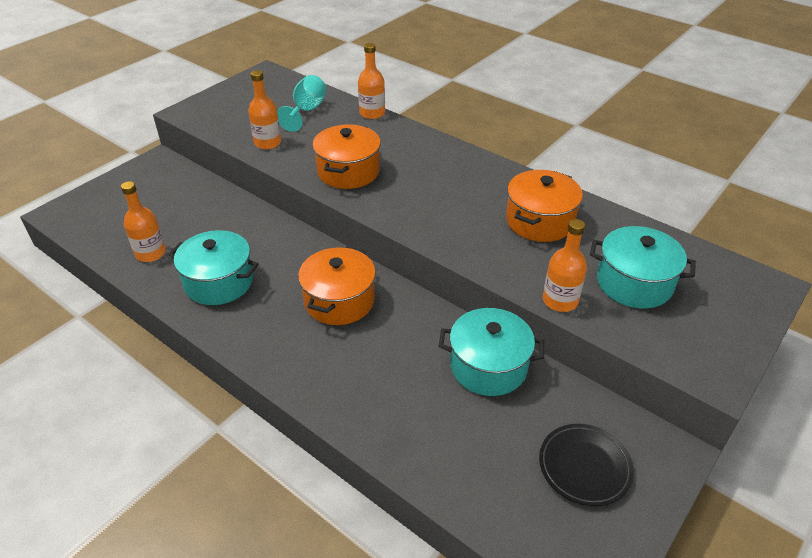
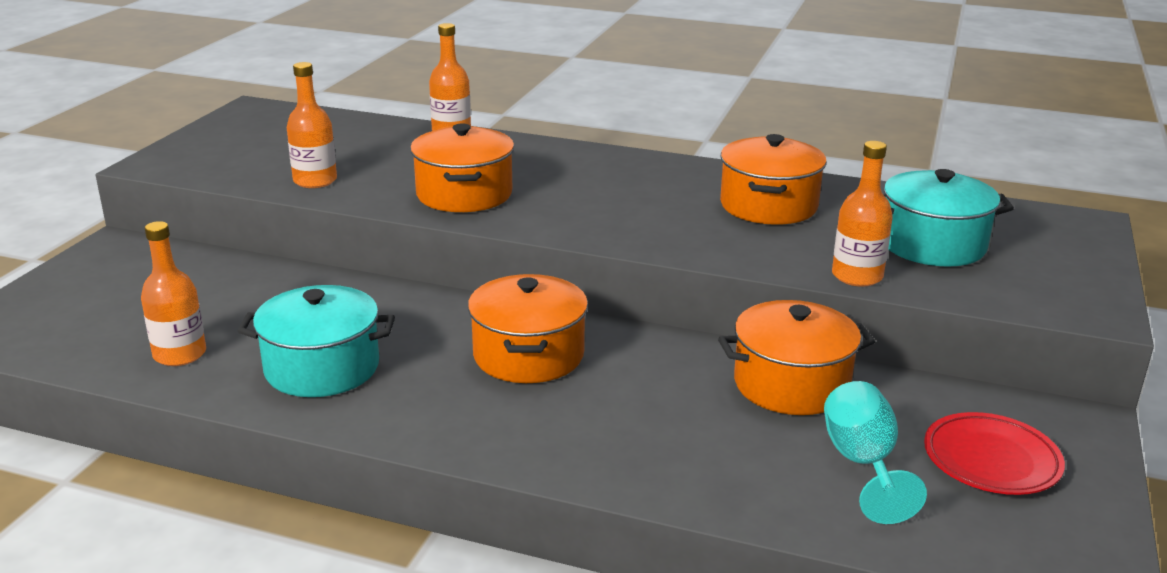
camera: 20 degrees left, 15 degrees down
turquoise goblet [277,75,327,132] -> turquoise goblet moved to [824,381,927,524]
turquoise pot [439,308,544,396] -> orange pot [718,300,875,415]
black plate [539,424,634,506] -> red plate [924,412,1065,495]

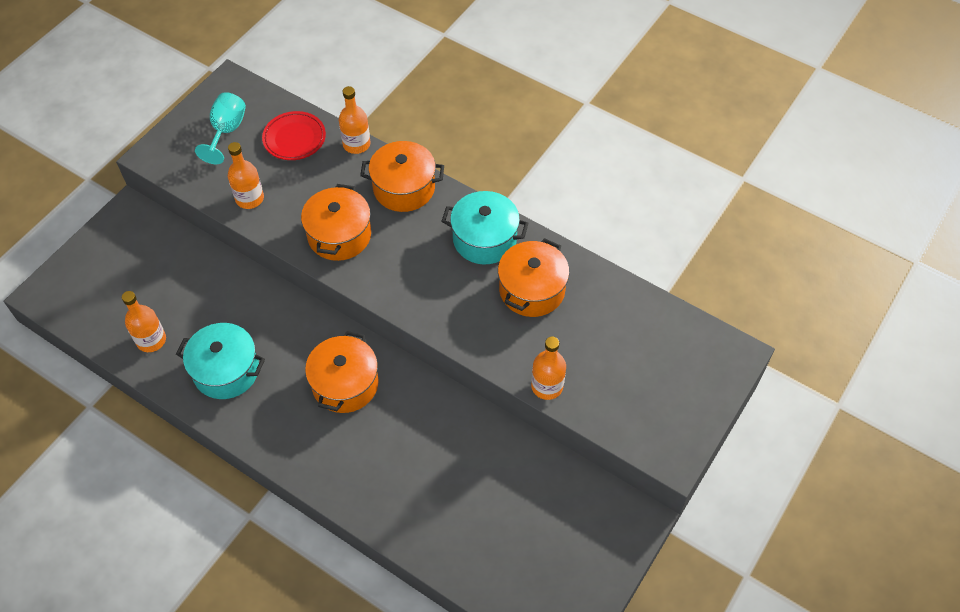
camera: 15 degrees right, 30 degrees up
orange pot [718,300,875,415] -> orange pot moved to [360,141,444,212]
turquoise goblet [824,381,927,524] -> turquoise goblet moved to [195,92,246,164]
turquoise pot [884,169,1014,267] -> turquoise pot moved to [441,191,529,265]
red plate [924,412,1065,495] -> red plate moved to [262,111,326,160]

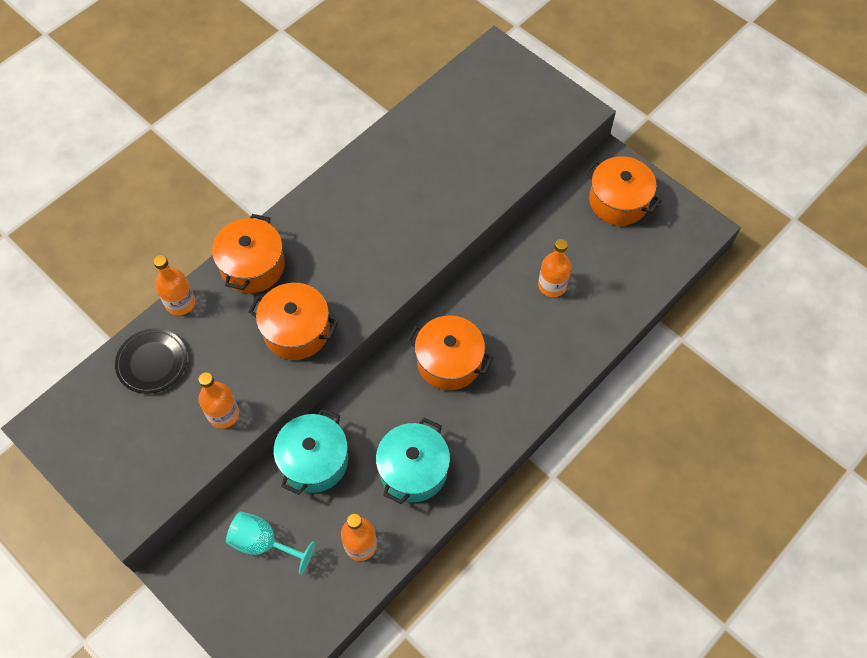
camera: 80 degrees left, 5 degrees up
turquoise goblet [195,92,246,164] -> turquoise goblet moved to [226,511,315,575]
red plate [262,111,326,160] -> black plate [115,328,187,394]
turquoise pot [441,191,529,265] -> turquoise pot moved to [273,408,348,495]
orange pot [498,238,569,317] -> orange pot moved to [585,156,661,226]
orange bottle [531,337,566,400] -> orange bottle moved to [538,239,571,297]

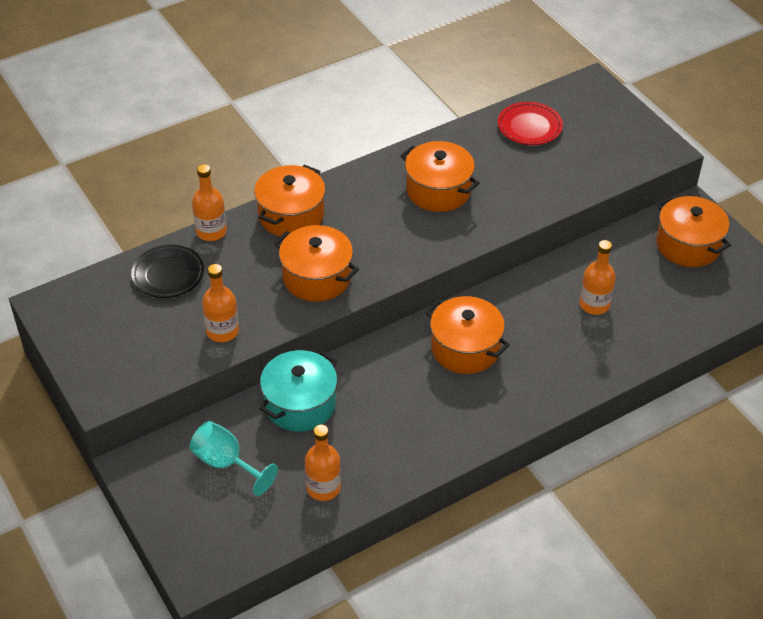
camera: 15 degrees right, 15 degrees down
turquoise pot [376,418,450,504] -> none
none -> orange pot [400,141,480,212]
none -> red plate [498,102,563,145]

